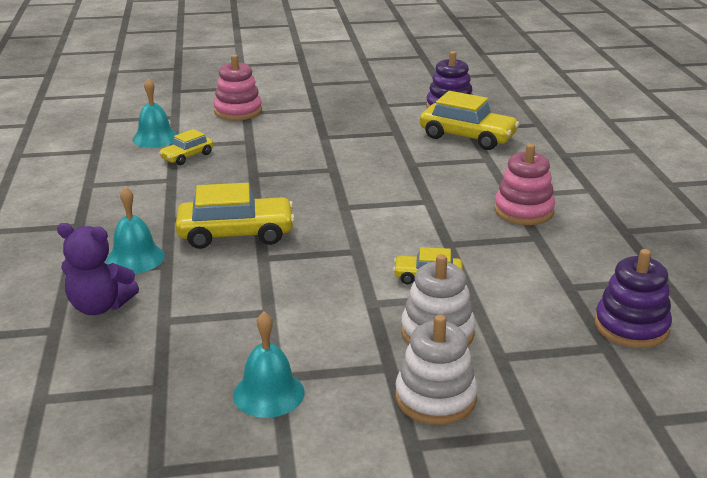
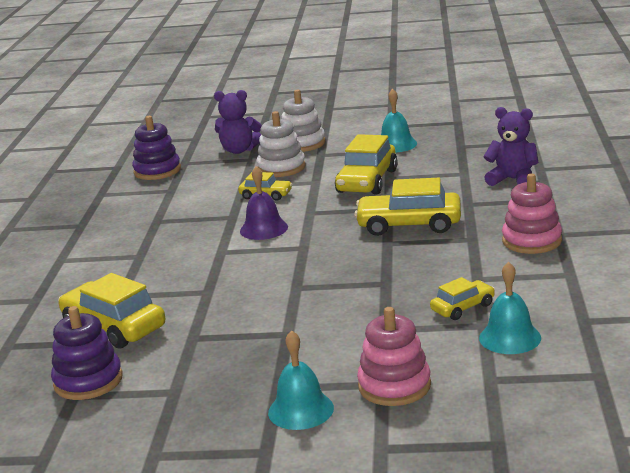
camera: 165 degrees left, 5 degrees down
turquoise bell [106,186,165,274] -> turquoise bell moved to [268,330,334,430]
pink stacking toy [494,144,555,225] -> pink stacking toy moved to [502,174,562,254]
none -> purple teddy bear [214,90,262,154]
none -> purple bell [240,166,288,240]
none -> yellow car [335,134,398,195]

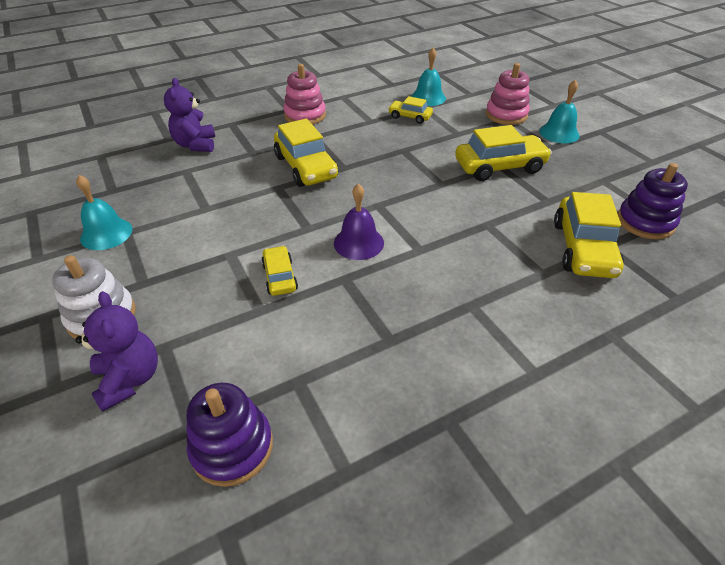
camera: 125 degrees left, 20 degrees up
white stacking toy [256,111,306,177] -> none
yellow car [335,134,398,195] -> yellow car moved to [455,125,552,181]

